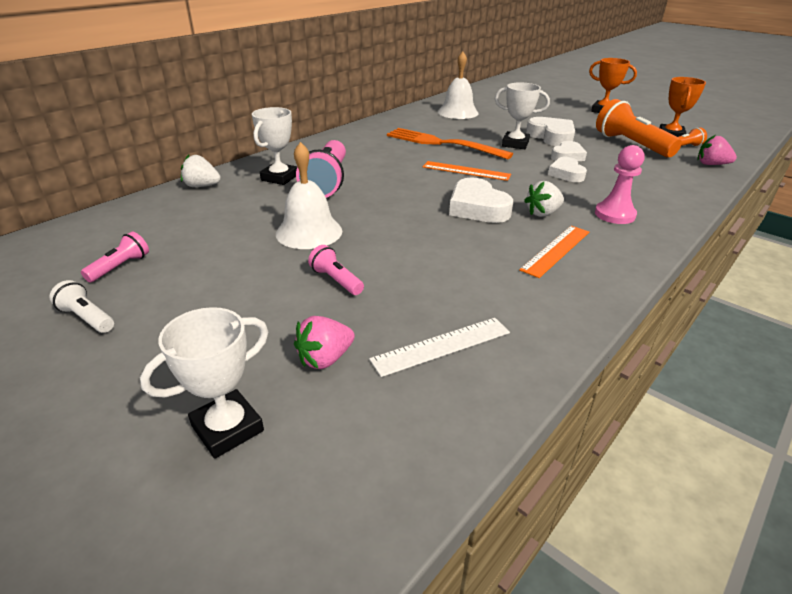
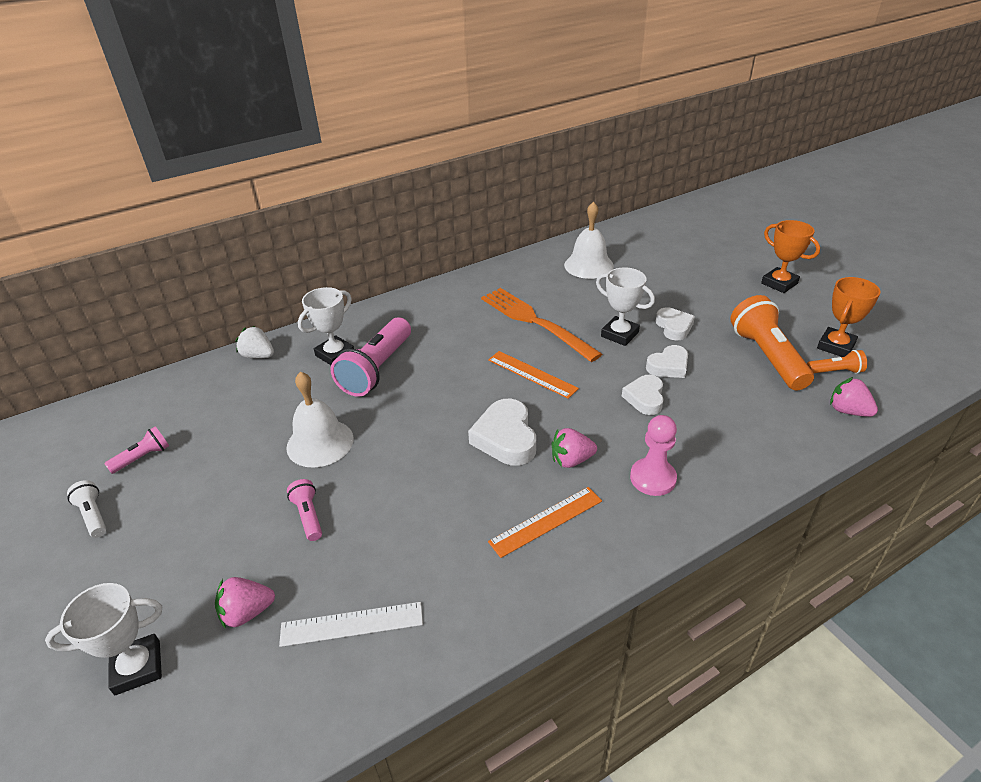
camera: 20 degrees right, 5 degrees up
white strawberry [524,181,564,217] -> pink strawberry [552,428,597,468]
white heart [526,117,575,146] -> white heart [656,307,695,340], size x0.66

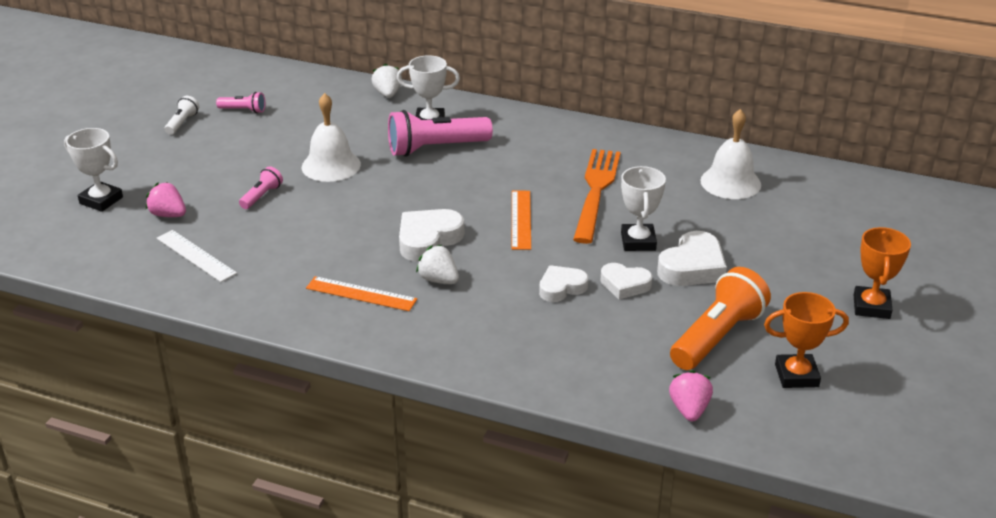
camera: 50 degrees right, 5 degrees down
pink strawberry [552,428,597,468] -> white strawberry [416,245,459,284]
pink pawn [630,415,677,496] -> none
white heart [656,307,695,340] -> white heart [657,231,727,286], size x1.52
orange flashlight [807,350,867,374] -> none

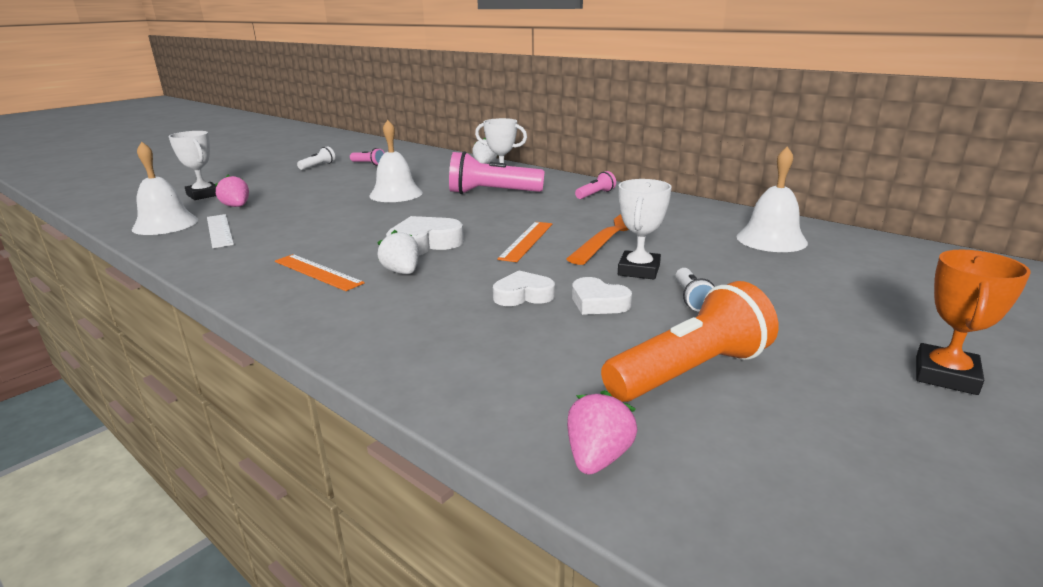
camera: 20 degrees right, 10 degrees down
pink flashlight [239,166,283,209] -> pink flashlight moved to [575,171,616,199]
white heart [657,231,727,286] -> white flashlight [675,268,715,312]
orange trophy [764,292,849,388] -> none
none -> white bell [132,142,198,235]

